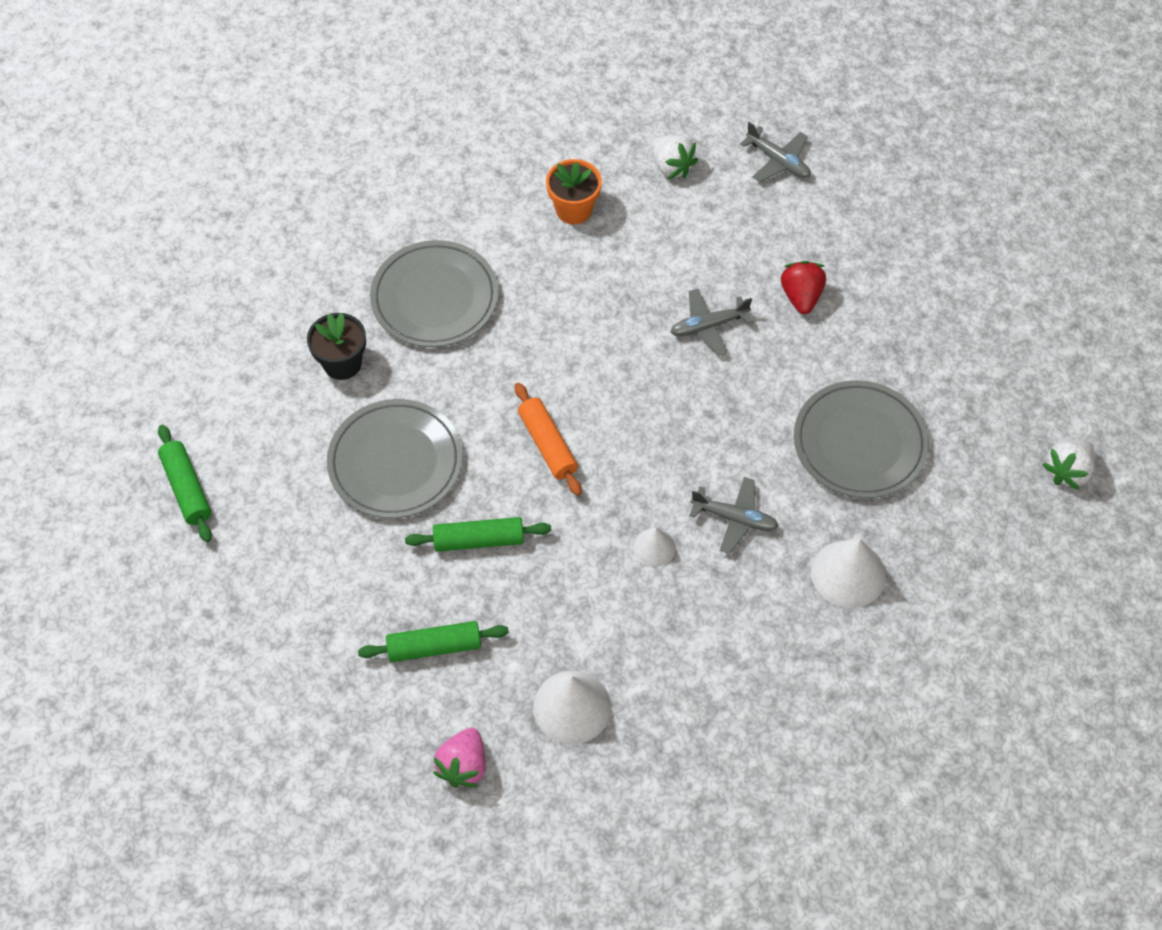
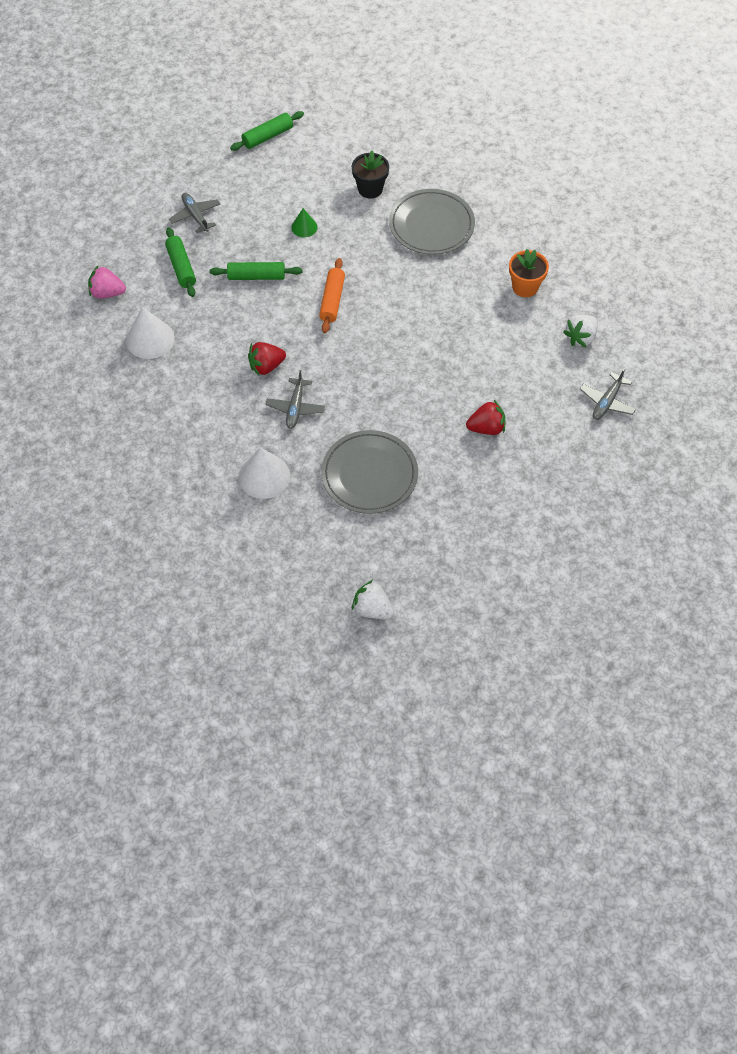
camera: 80 degrees right, 0 degrees up
grey plate [327,399,463,518] -> green cone [291,208,318,237]
green rolling pin [405,517,551,552] -> green rolling pin turned 75 degrees counterclockwise [209,262,302,280]
orange rolling pin [515,383,582,496] -> orange rolling pin turned 45 degrees counterclockwise [319,258,345,333]
white cone [633,528,676,567] -> red strawberry [248,342,286,375]
grey plane [670,289,753,356] -> grey plane moved to [169,193,220,233]

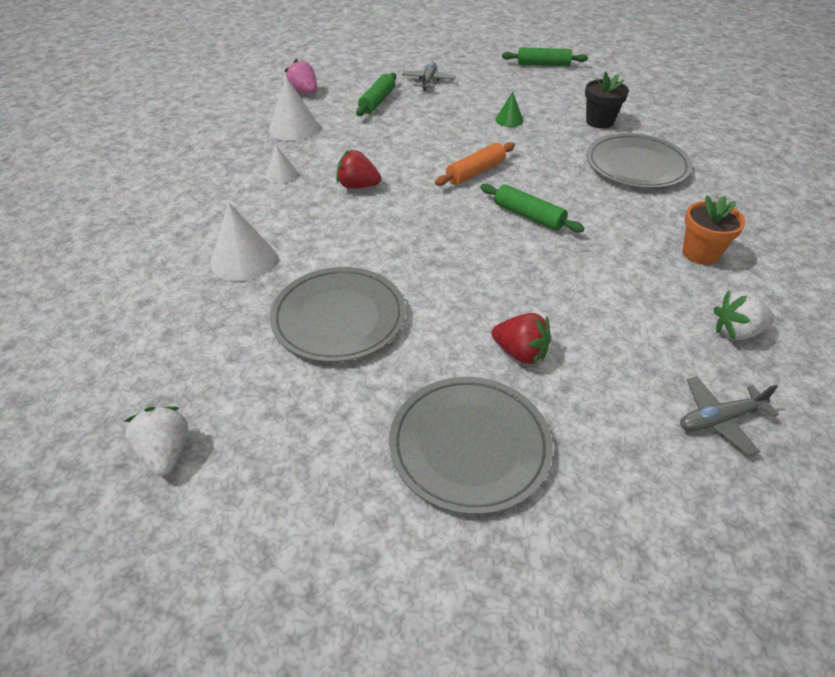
camera: 40 degrees right, 15 degrees down
green rolling pin [209,262,302,280] -> green rolling pin moved to [480,184,585,233]
grey plane [266,370,325,429] -> none
none -> white cone [266,145,298,184]
none -> grey plate [389,377,553,515]

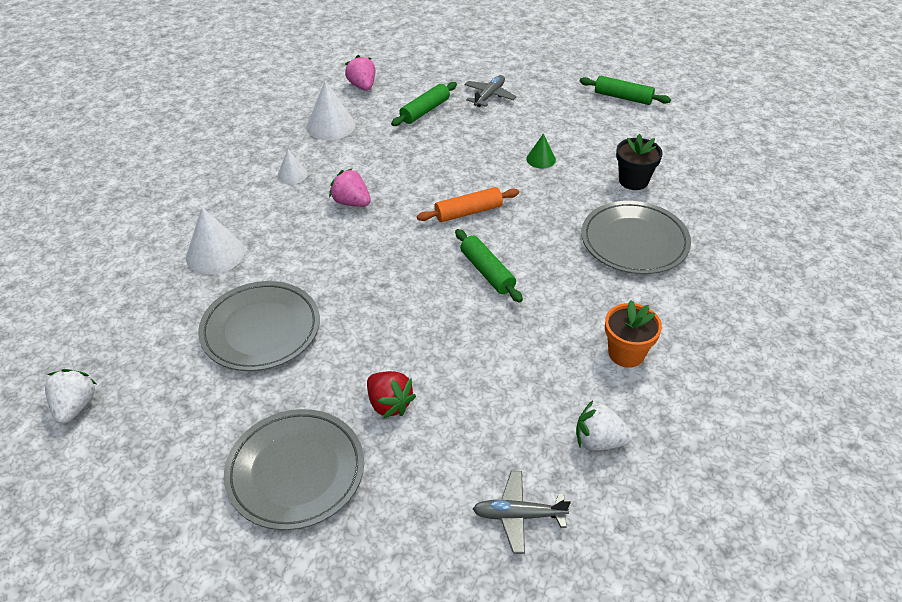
camera: 20 degrees right, 0 degrees up
red strawberry [336,150,381,189] -> pink strawberry [329,168,371,207]

